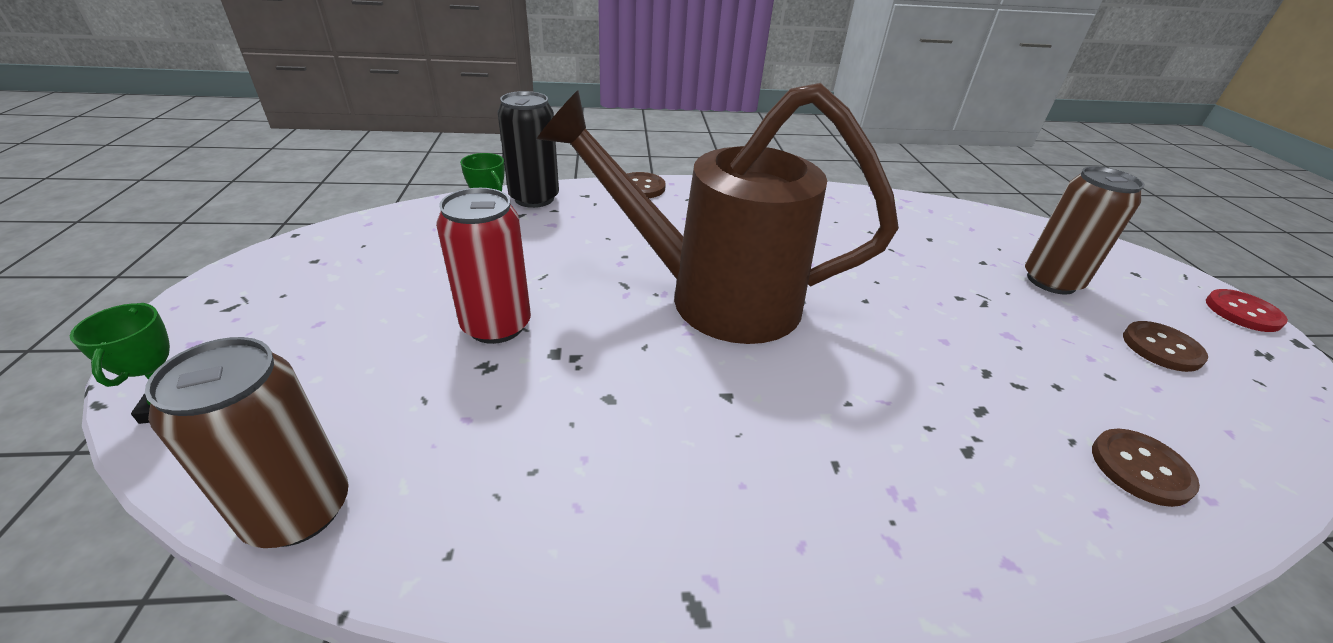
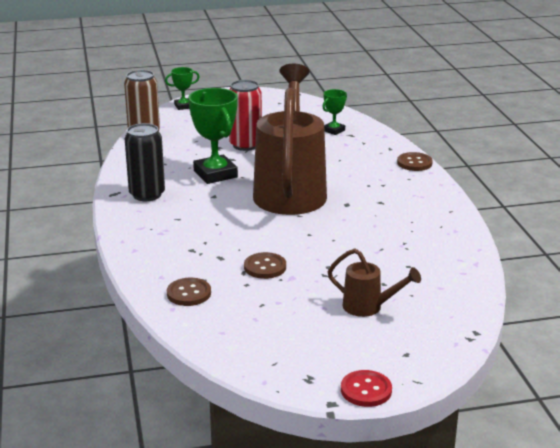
camera: 85 degrees right, 10 degrees down
black can [497,91,559,208] -> black can moved to [125,123,165,201]
brown can [1025,166,1145,295] -> brown watering can [328,248,421,317]
brown button [1123,321,1208,372] -> brown button moved to [244,252,286,279]
none -> green trophy [188,88,238,184]

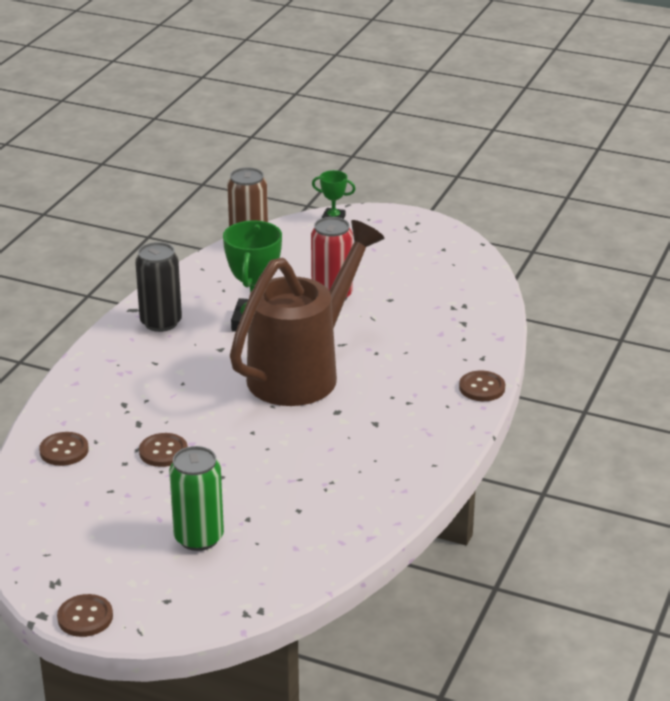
camera: 35 degrees right, 5 degrees up
green trophy [322,89,347,135] -> none
brown watering can [328,248,421,317] -> green can [169,446,224,551]
red button [341,370,392,407] -> brown button [57,594,113,637]

